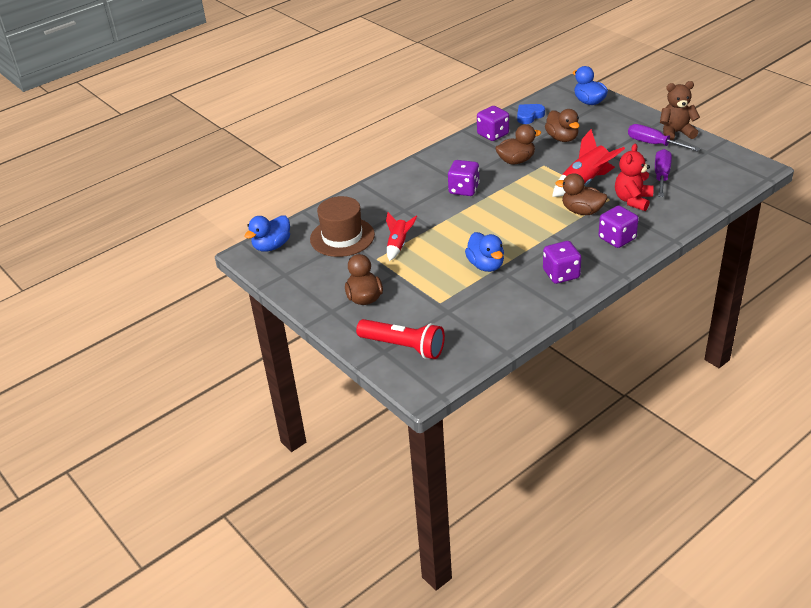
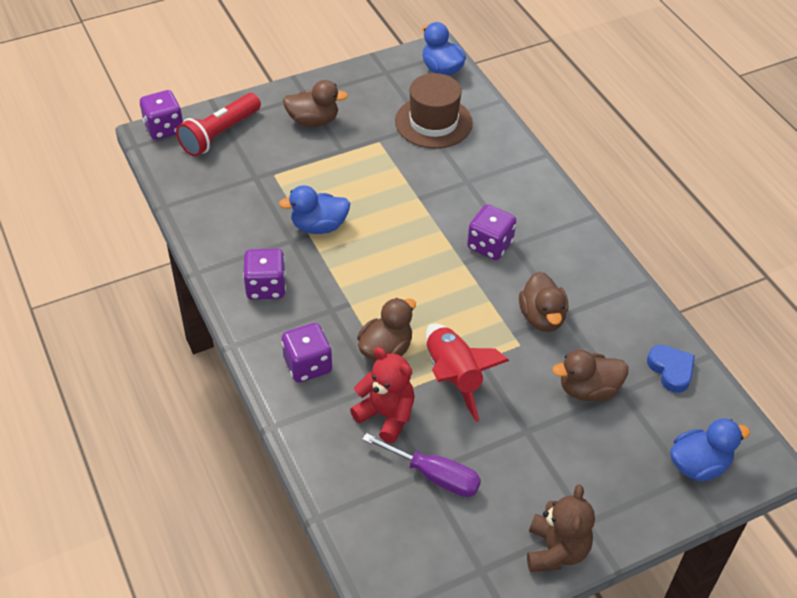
camera: 100 degrees right, 10 degrees up
red rocket [386,212,417,261] -> none
purple dice [477,106,509,141] -> purple dice moved to [140,90,183,140]
purple screwdriver [628,124,700,151] -> none

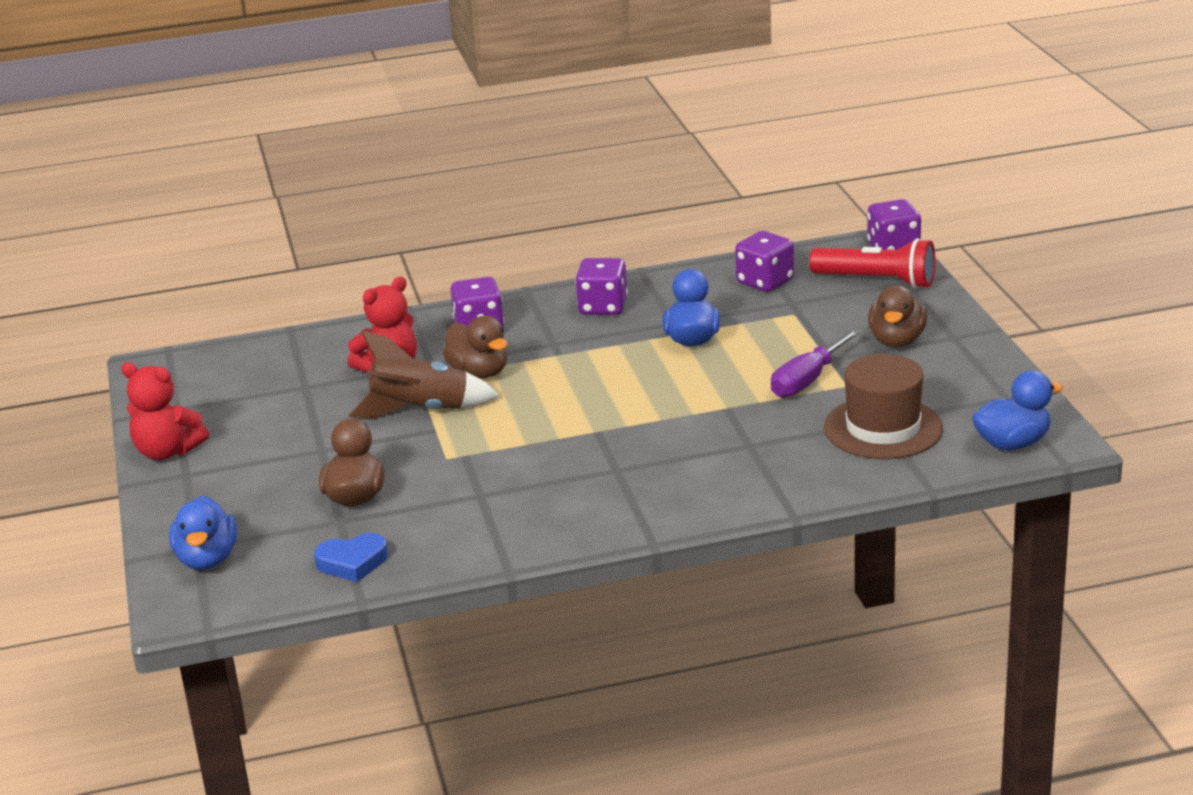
camera: 105 degrees right, 20 degrees down
red flashlight [176,93,261,156] -> red flashlight turned 150 degrees clockwise [809,238,935,289]
purple screwdriver [362,433,481,497] -> purple screwdriver moved to [771,329,861,398]
red rocket [426,323,509,422] -> brown rocket [348,330,500,418]
purple dice [467,204,516,260] -> purple dice moved to [735,231,794,292]
brown duck [519,272,568,332] -> none
brown teddy bear [527,484,595,572] -> red teddy bear [121,362,209,460]

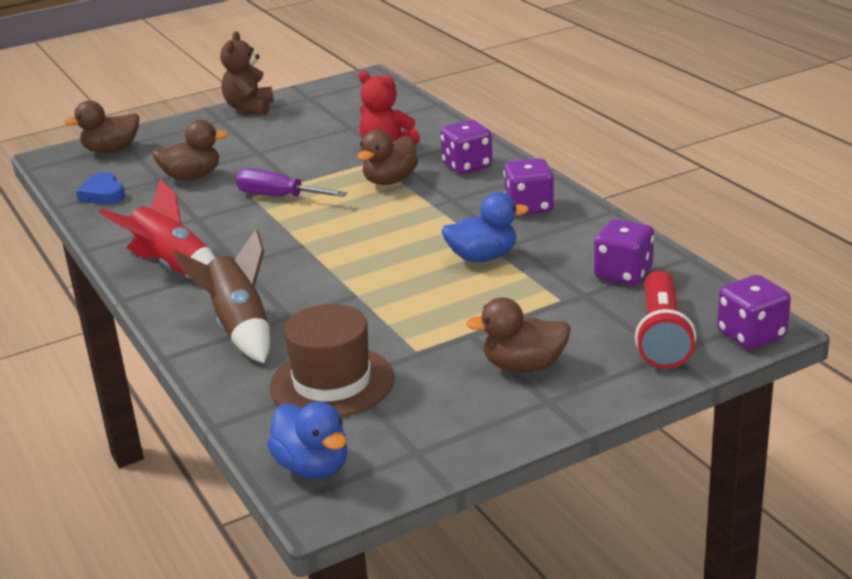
camera: 75 degrees right, 0 degrees up
red teddy bear [121,362,209,460] -> brown teddy bear [220,32,274,115]
blue duck [169,496,237,570] -> brown duck [64,100,139,153]
brown rocket [348,330,500,418] -> brown rocket moved to [172,230,270,363]
purple screwdriver [771,329,861,398] -> purple screwdriver moved to [235,168,347,197]
none -> red rocket [99,179,216,278]

